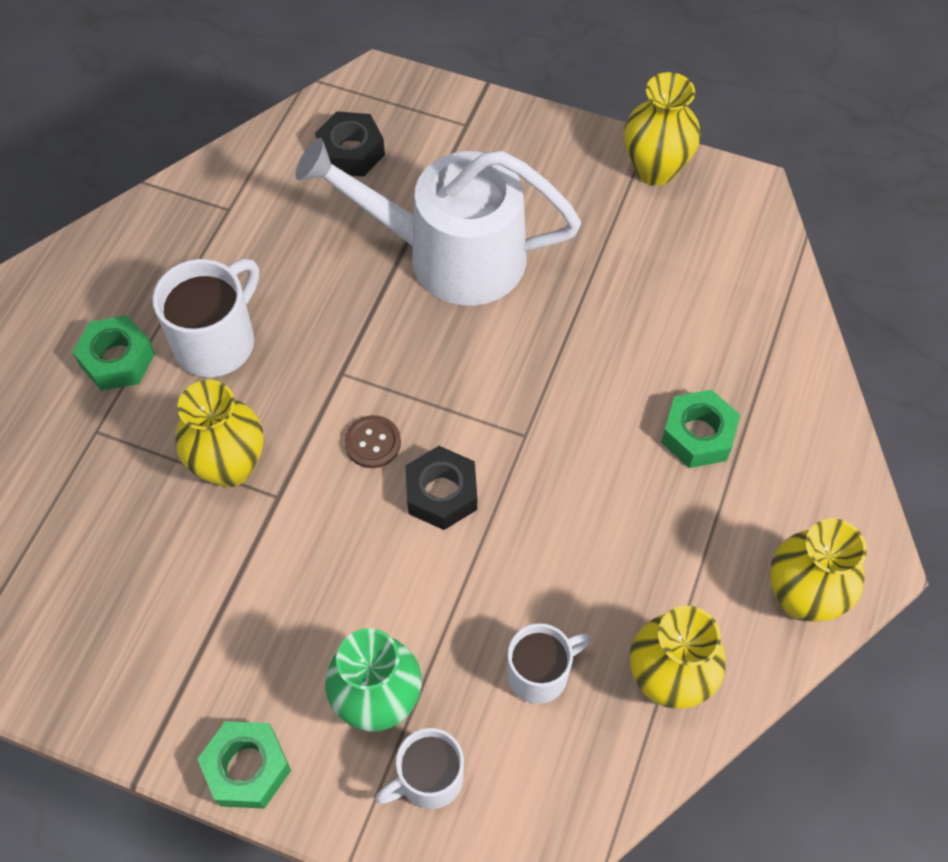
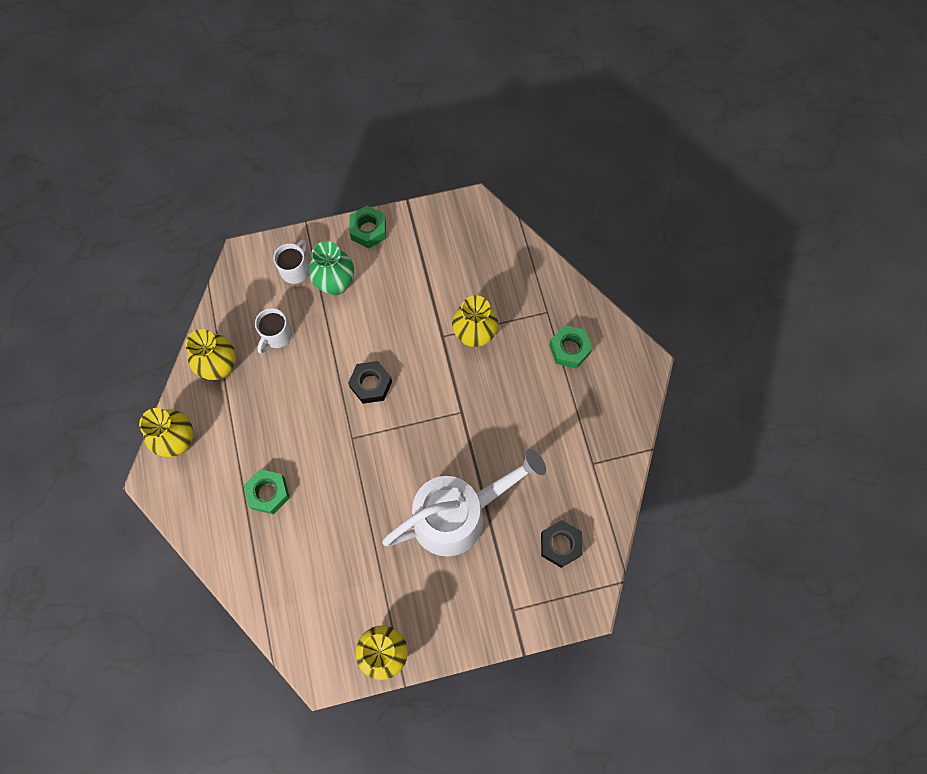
camera: 145 degrees right, 10 degrees up
white mug [153,259,259,377] -> none
brown button [344,415,401,468] -> none

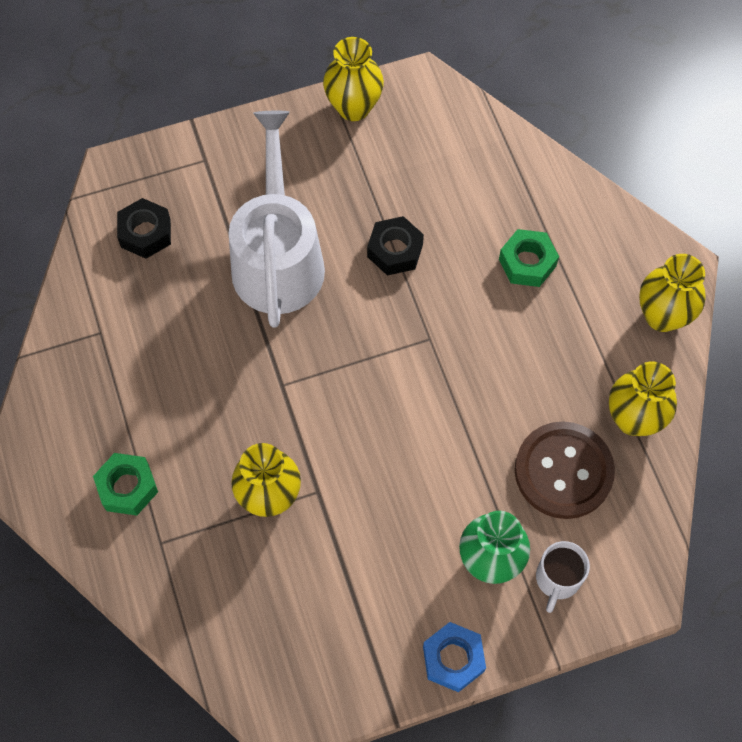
camera: 175 degrees right, 5 degrees down
white mug [255,308,292,354] -> brown button [515,422,615,519]
black nut [348,361,392,404] -> black nut moved to [367,216,424,276]
green nut [350,206,386,248] -> blue nut [423,622,486,692]
white watering can [382,449,546,557] -> white watering can turned 120 degrees clockwise [229,111,325,328]

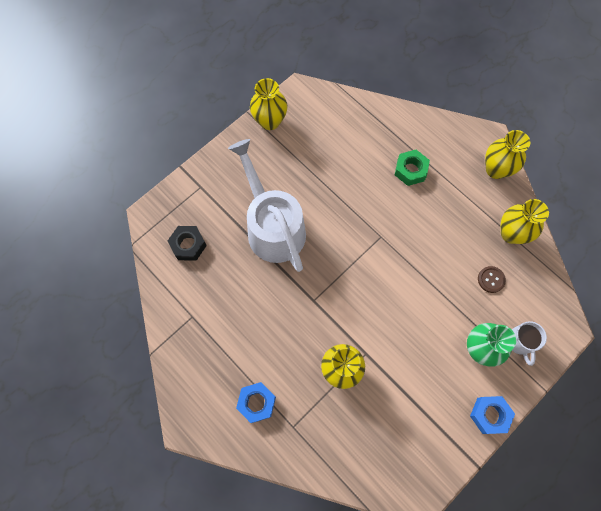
camera: 25 degrees left, 5 degrees up
green nut [93,453,158,515] -> blue nut [236,382,276,423]
black nut [367,216,424,276] -> none
brown button [515,422,615,519] -> brown button [478,266,506,293], size x0.46

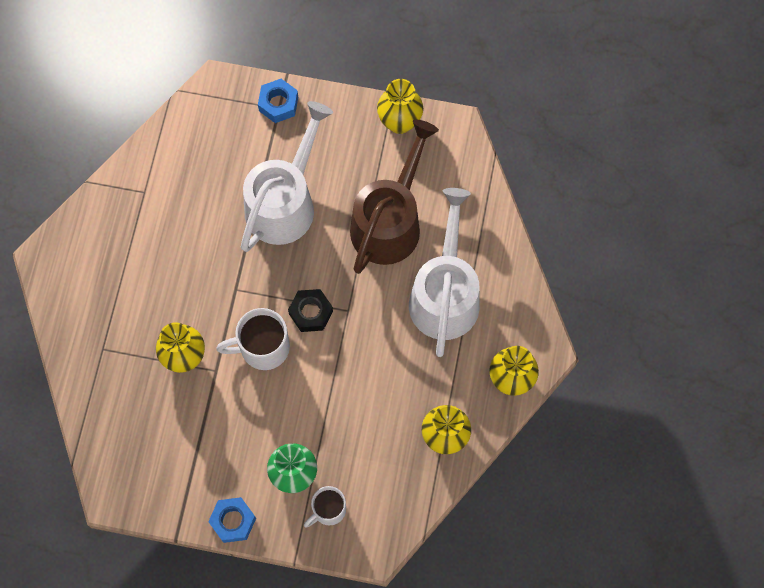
camera: 55 degrees right, 0 degrees up
black nut [168,226,207,261] -> black nut moved to [288,289,333,332]
blue nut [236,382,276,423] -> blue nut moved to [258,79,298,123]
green nut [395,150,430,186] -> white watering can [409,188,480,357]
brown button [478,266,506,293] -> none
none -> white mug [216,308,290,370]
none -> brown watering can [350,120,439,274]

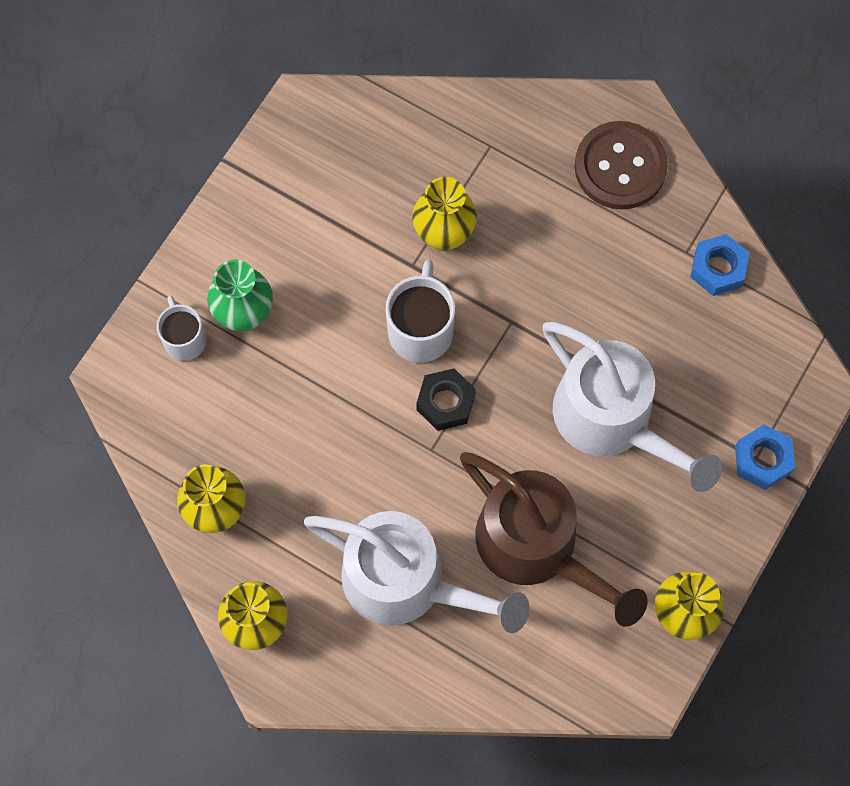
camera: 110 degrees right, 0 degrees up
blue nut [208,497,256,543] -> blue nut moved to [690,234,749,296]
none -> brown button [574,121,668,209]

